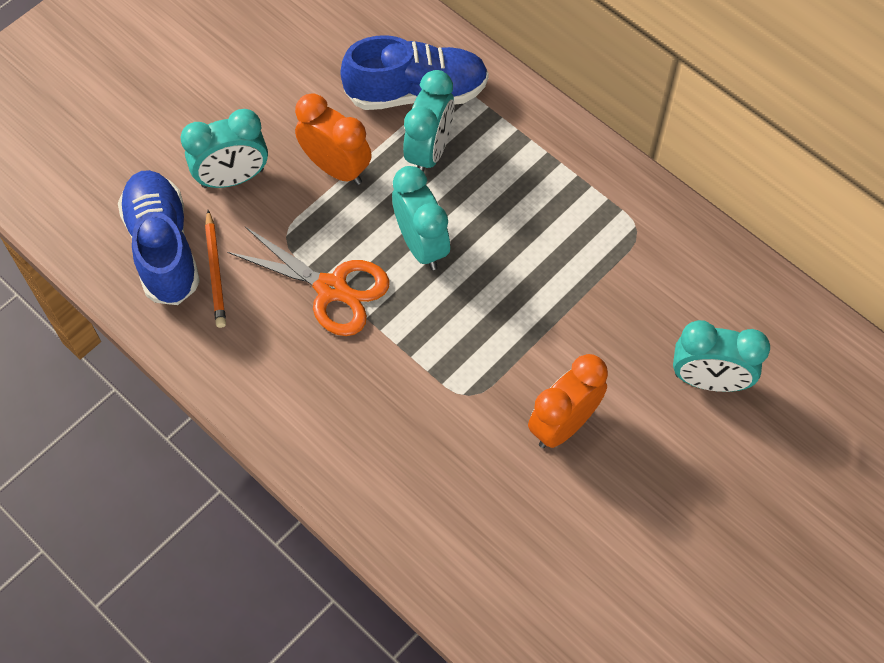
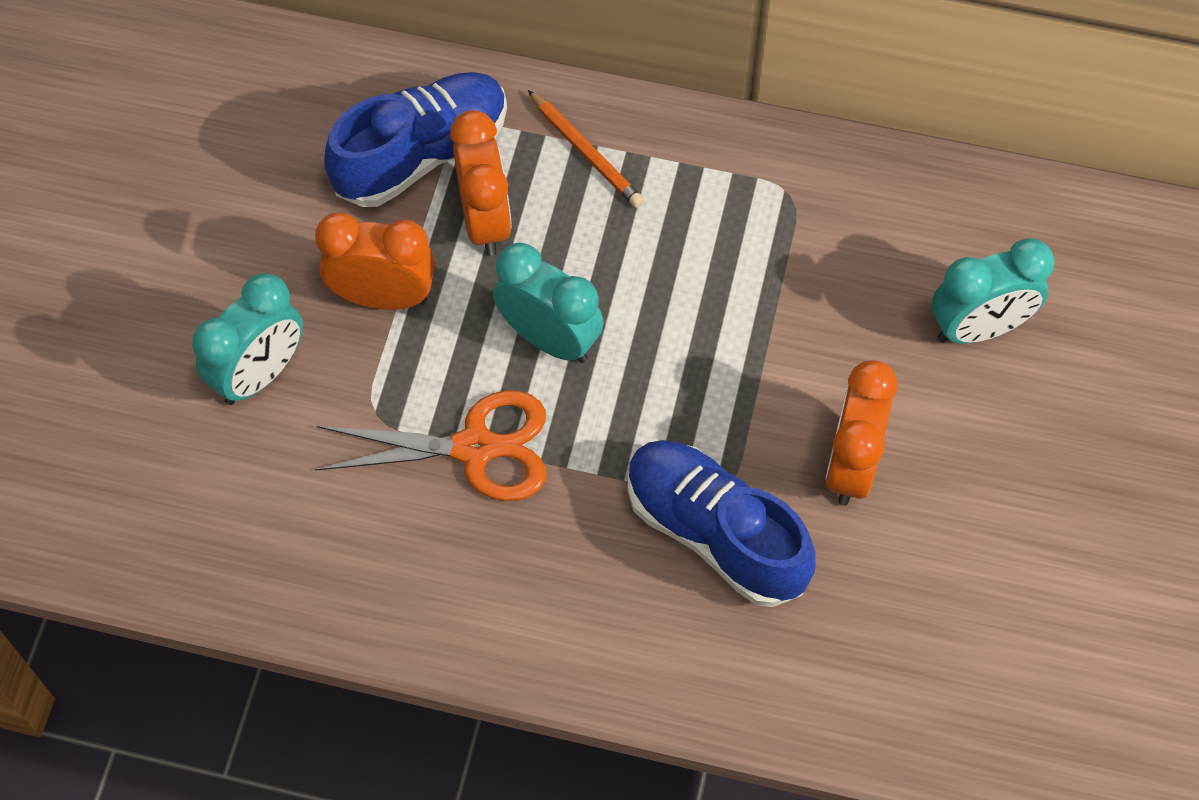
camera: 30 degrees left, 0 degrees up
blue shoe [118,170,200,305] -> blue shoe moved to [628,440,816,607]
orange pencil [205,210,226,328] -> orange pencil moved to [528,90,644,208]
turquoise clock [403,70,455,172] -> orange clock [450,110,512,256]

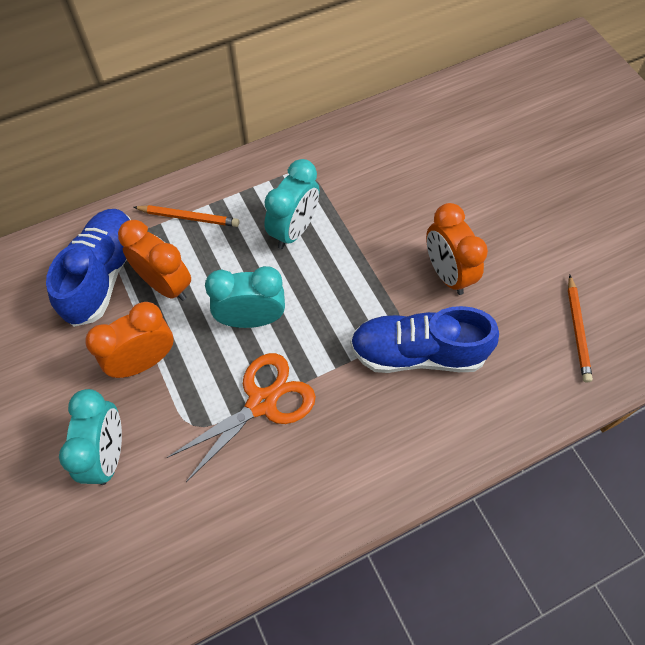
camera: 40 degrees left, 0 degrees up
turquoise clock [932,238,1054,344] -> turquoise clock moved to [264,159,320,249]
none -> orange pencil [568,275,593,383]

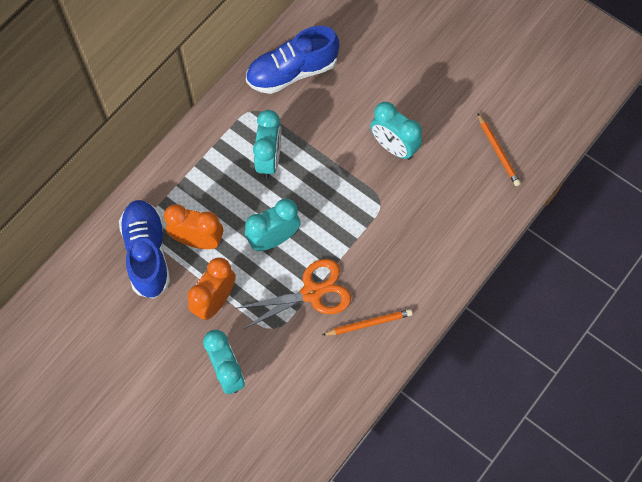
camera: 25 degrees left, 5 degrees up
orange pencil [133,205,239,227] -> orange pencil moved to [322,309,413,335]
orange scissors [167,353,316,482] -> orange scissors turned 45 degrees clockwise [238,259,351,329]
blue shoe [350,306,499,373] -> blue shoe moved to [246,26,339,94]
orange clock [426,203,488,295] -> turquoise clock [370,102,422,160]

